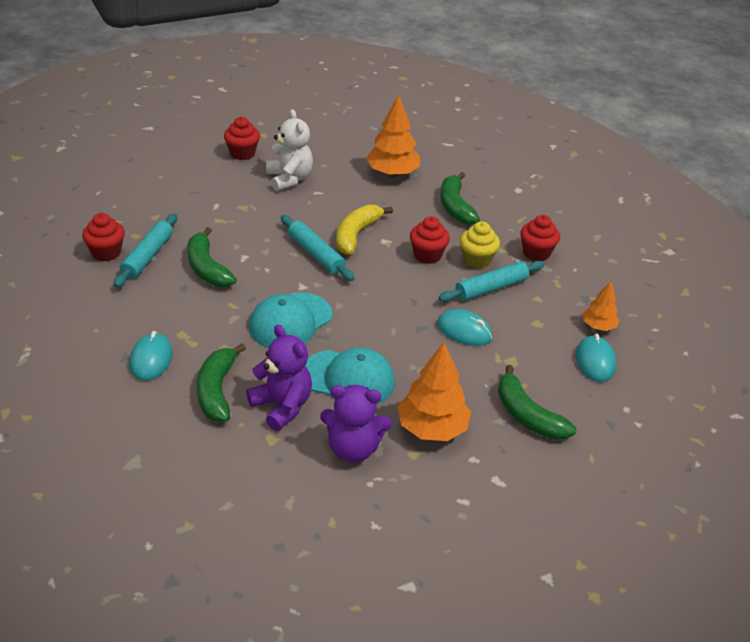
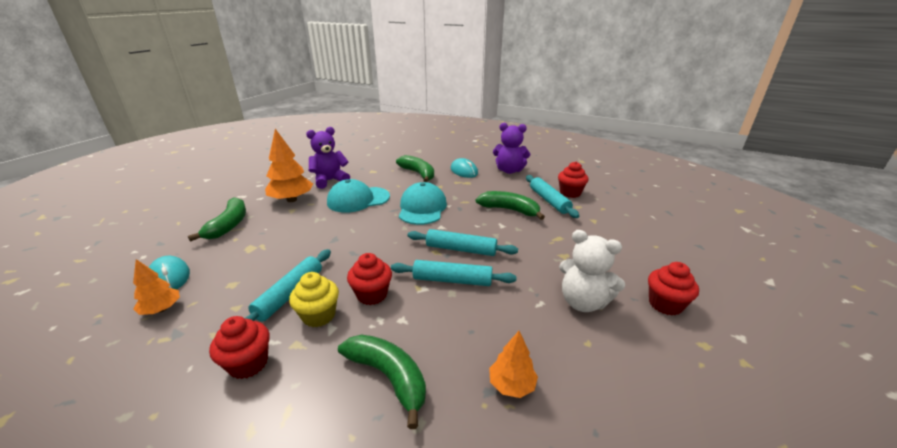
camera: 145 degrees right, 10 degrees down
purple teddy bear [246,325,312,431] -> purple teddy bear moved to [493,123,530,174]
yellow banana [336,204,393,255] -> turquoise rolling pin [391,260,517,286]
orange tree [366,95,420,177] -> orange tree [489,331,538,398], size x0.57
turquoise mouse [437,309,493,346] -> none
green banana [498,365,576,440] -> green banana turned 75 degrees clockwise [188,197,246,242]

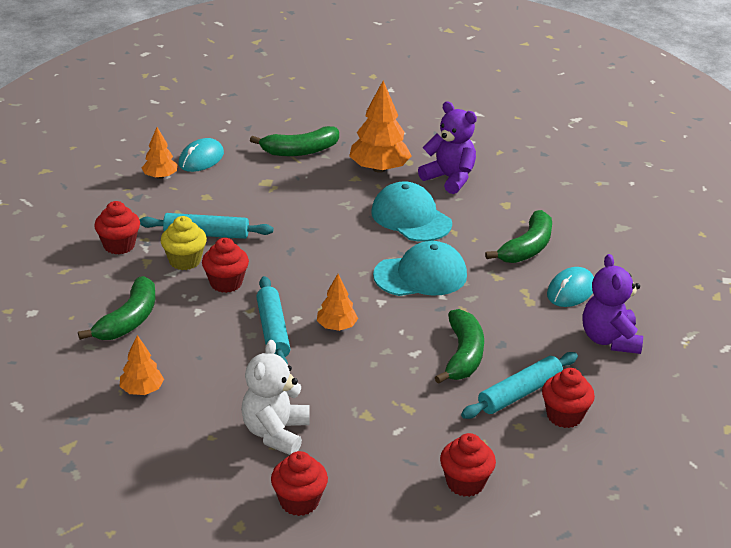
camera: 70 degrees right, 5 degrees up
turquoise rolling pin [407,229,518,256] -> orange tree [317,274,358,331]
none -> red cupcake [440,433,496,497]

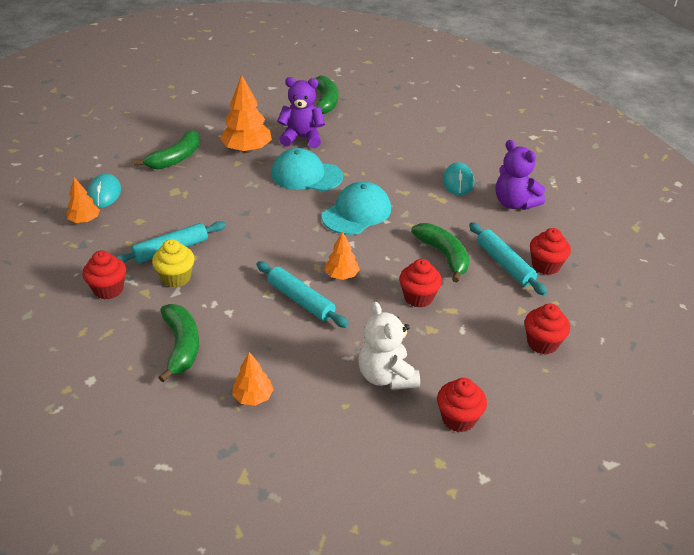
camera: 35 degrees left, 5 degrees up
red cupcake [202,238,249,293] -> red cupcake moved to [399,259,442,308]
turquoise rolling pin [461,352,578,419] -> turquoise rolling pin turned 45 degrees counterclockwise [469,222,547,296]
green banana [485,210,552,263] -> green banana moved to [315,76,338,114]

